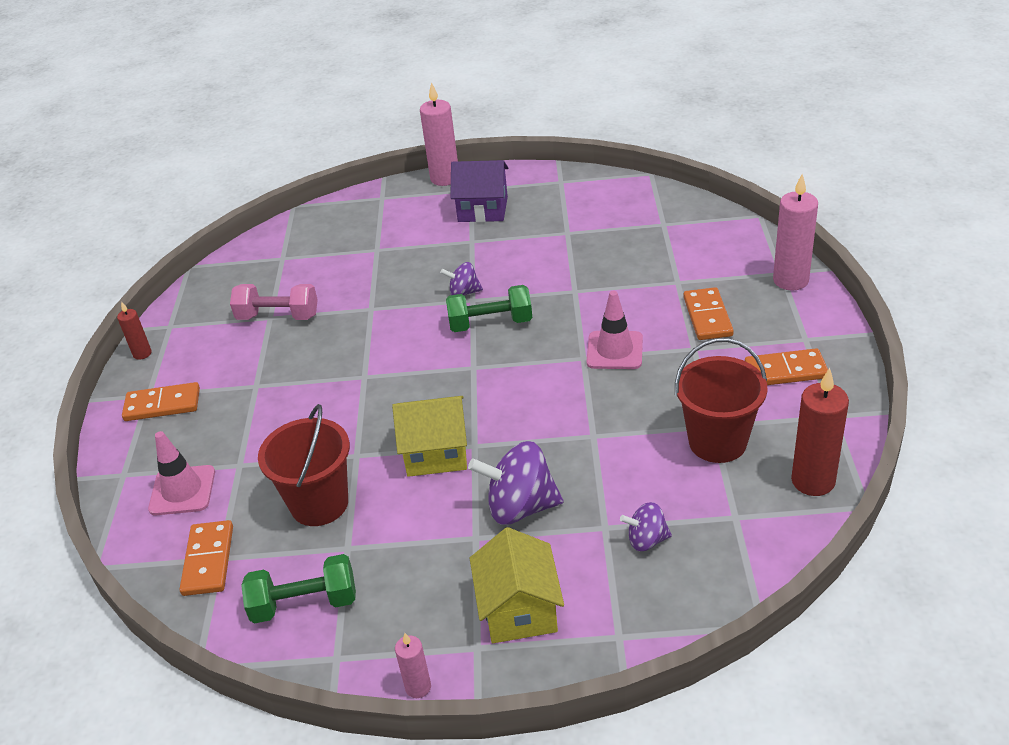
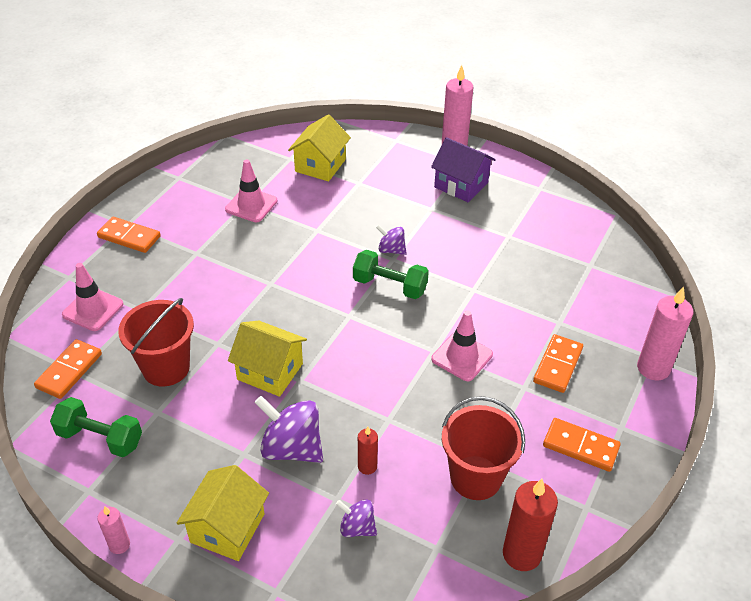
camera: 25 degrees right, 5 degrees up
red candle [117,301,152,360] -> red candle moved to [358,427,378,475]
pink dumbbell [230,284,318,320] -> pink traffic cone [225,159,278,222]
none -> yellow house [288,114,351,181]

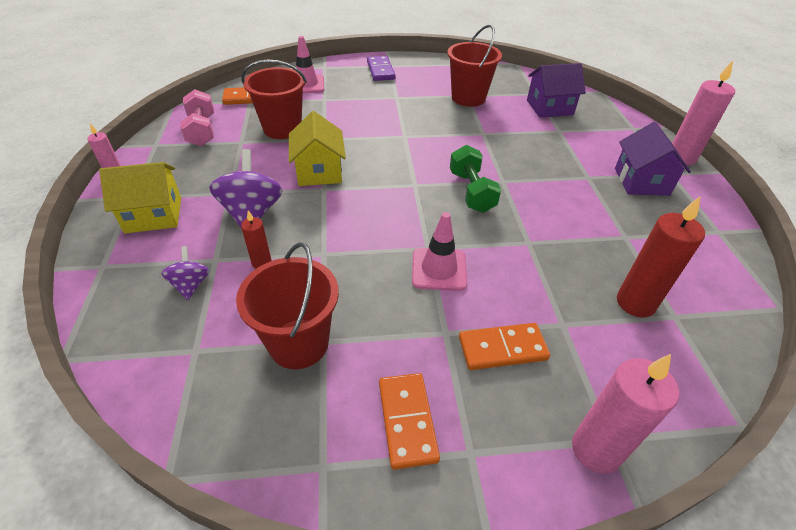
camera: 55 degrees right, 0 degrees up
green dumbbell [50,397,142,457] -> pink dumbbell [180,89,214,146]
orange domino [97,217,161,253] -> purple domino [367,56,396,81]
pink traffic cone [225,159,278,222] -> red bucket [447,24,502,107]
yellow house [288,114,351,181] -> purple house [527,63,586,118]
purple spinning top [376,225,407,255] -> none
red candle [503,479,558,571] -> red candle moved to [617,196,705,317]

